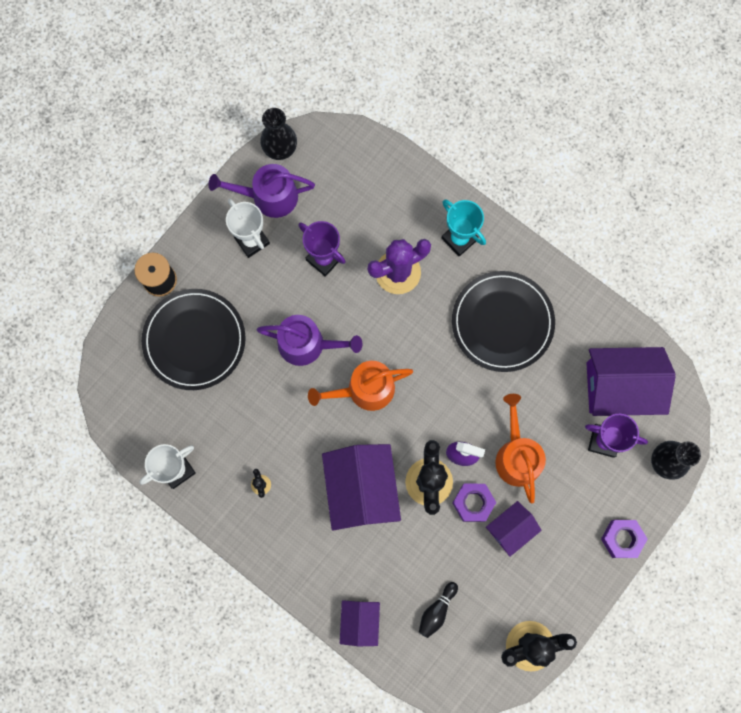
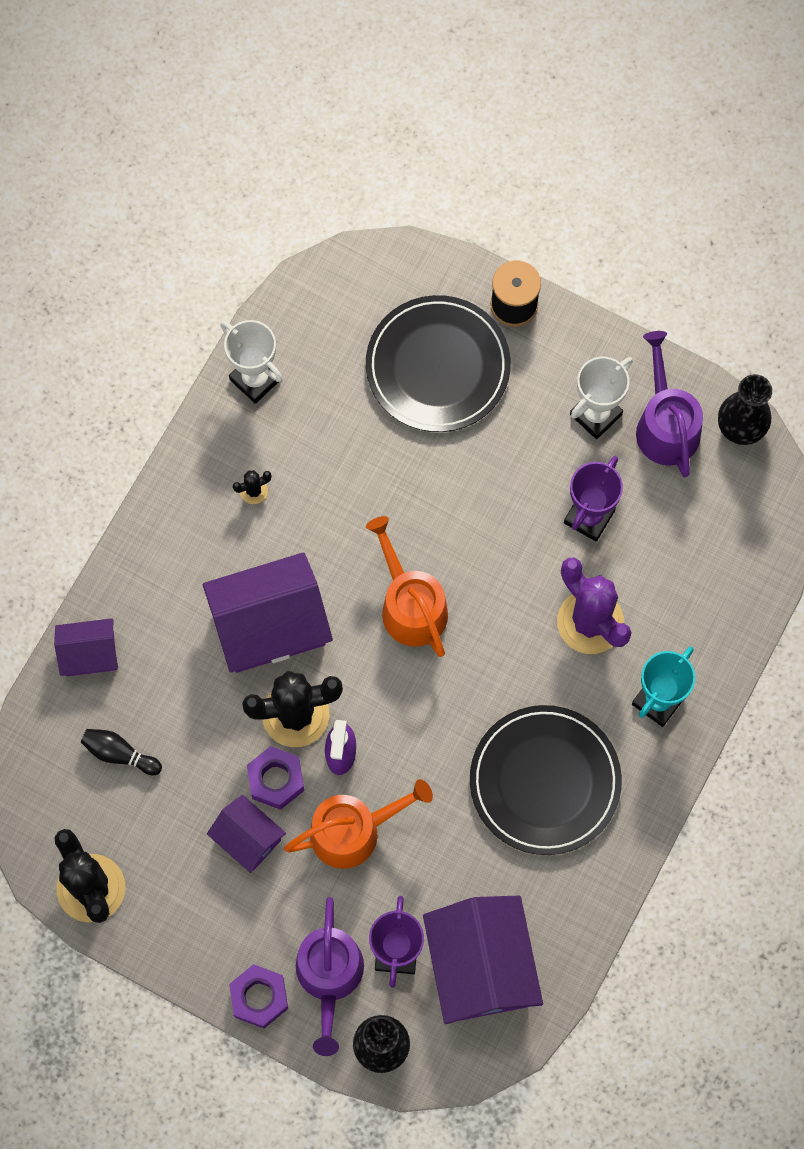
camera: 80 degrees right, 5 degrees down
purple watering can [257,315,362,366] -> purple watering can moved to [296,897,364,1056]

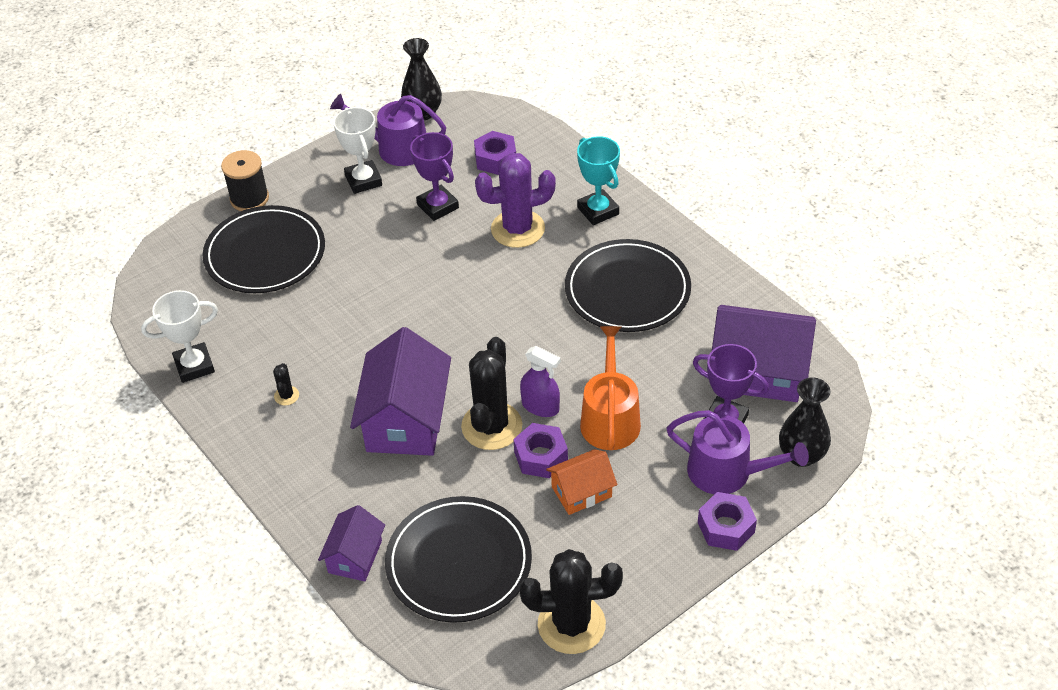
camera: 65 degrees left, 25 degrees down
black bowling pin [81,729,162,775] -> black plate [385,496,532,623]
purple house [207,795,286,873] -> orange house [546,449,617,515]
orange watering can [366,516,448,657] -> none
none -> purple nut [474,131,516,175]

